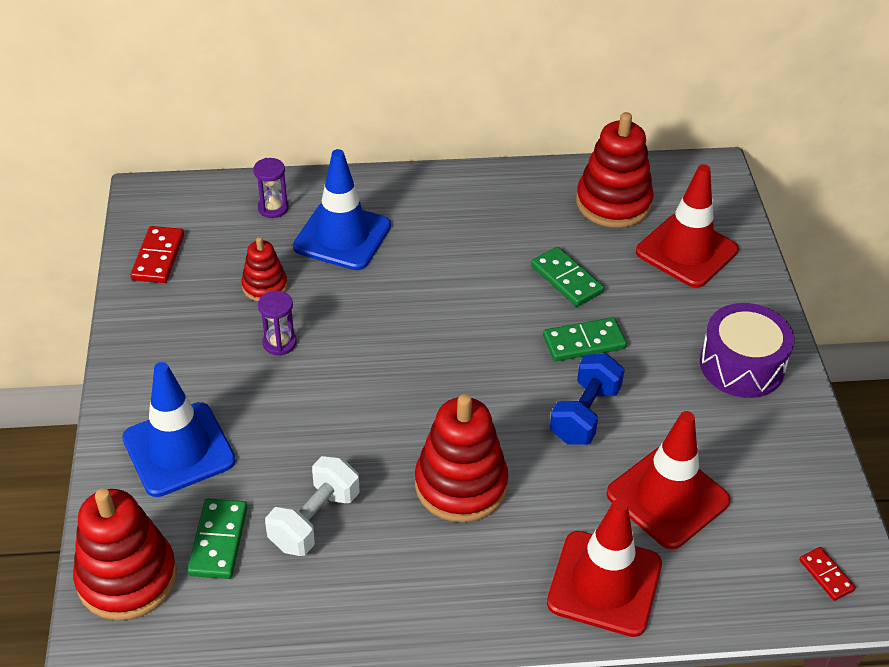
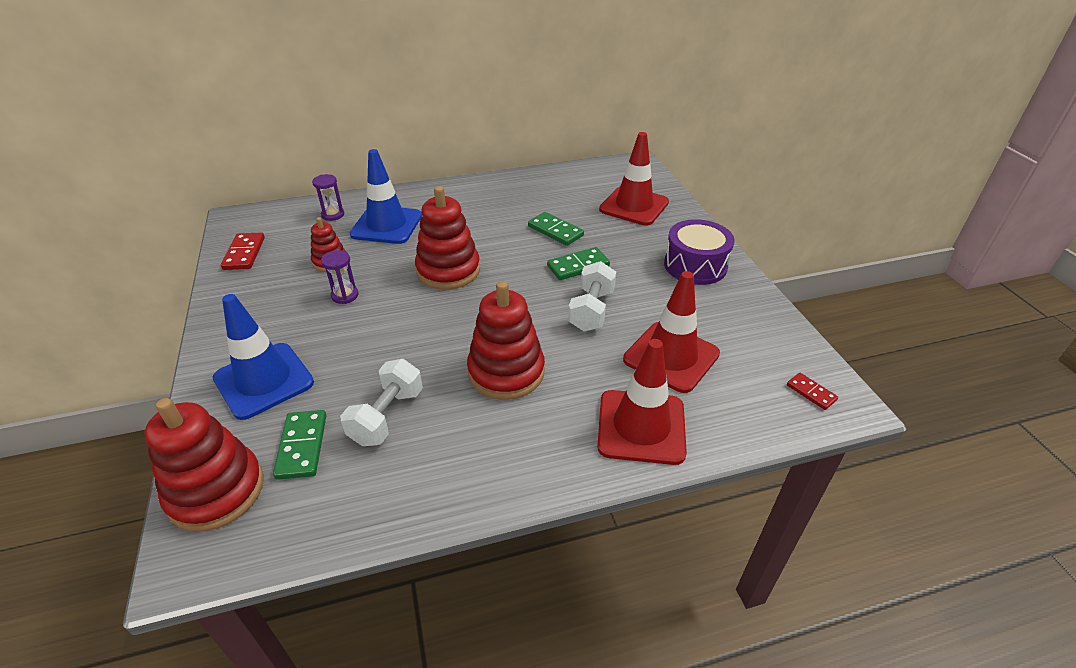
camera: 10 degrees left, 5 degrees down
blue dumbbell [550,354,625,445] -> white dumbbell [568,261,616,332]
red stacking toy [576,112,654,228] -> red stacking toy moved to [415,186,480,290]

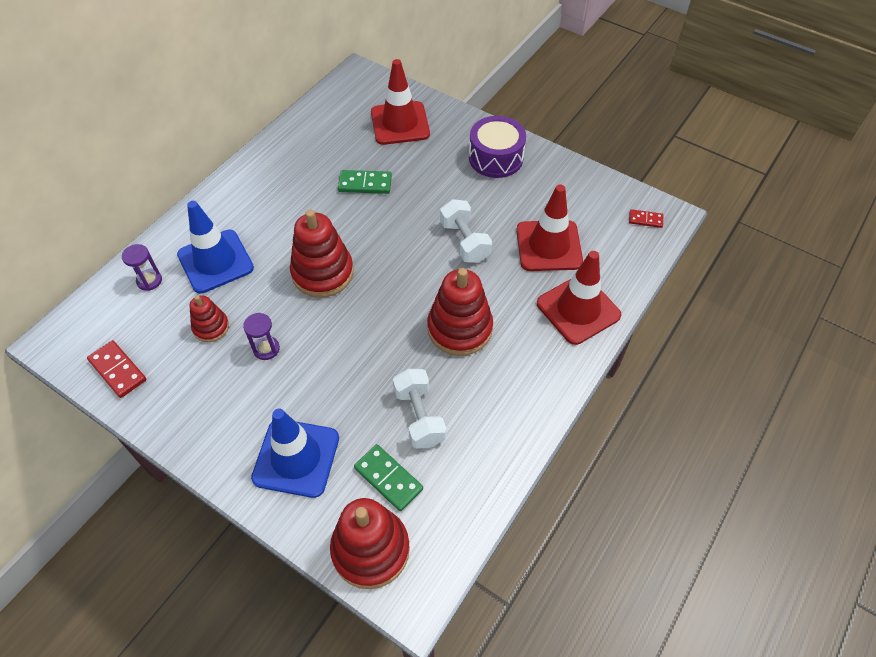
camera: 40 degrees left, 15 degrees up
green domino [547,247,610,280] -> none

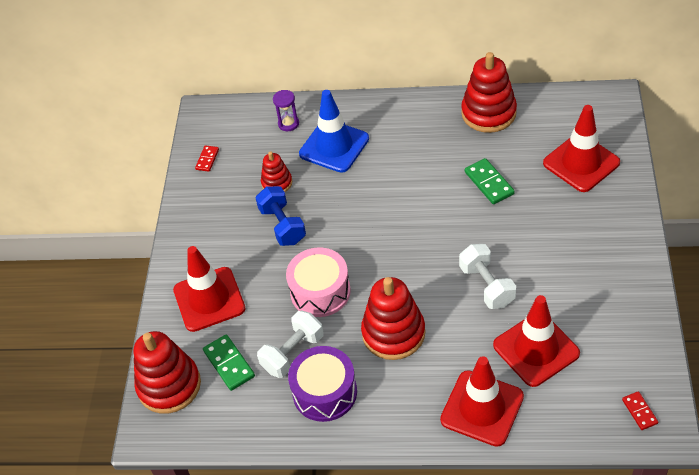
camera: 65 degrees right, 5 degrees down
red domino [87,340,146,398] -> red domino [195,145,219,172], size x0.62
purple hourglass [243,313,280,360] -> blue dumbbell [255,186,306,246]
blue traffic cone [251,408,339,498] -> red traffic cone [173,246,245,332]
red stacking toy [290,210,354,298] -> red stacking toy moved to [461,52,517,133]
green domino [354,444,423,511] -> green domino turned 45 degrees counterclockwise [203,334,255,391]
white dumbbell [440,199,492,263] -> white dumbbell turned 60 degrees counterclockwise [459,244,516,309]
purple drum [469,116,526,178] -> purple drum moved to [288,346,357,422]
none -> pink drum [286,248,351,317]

